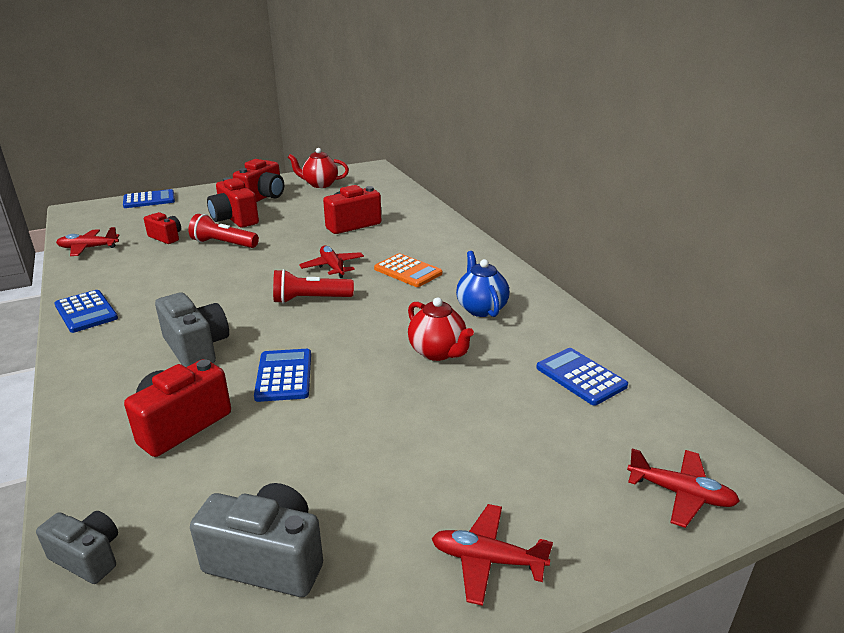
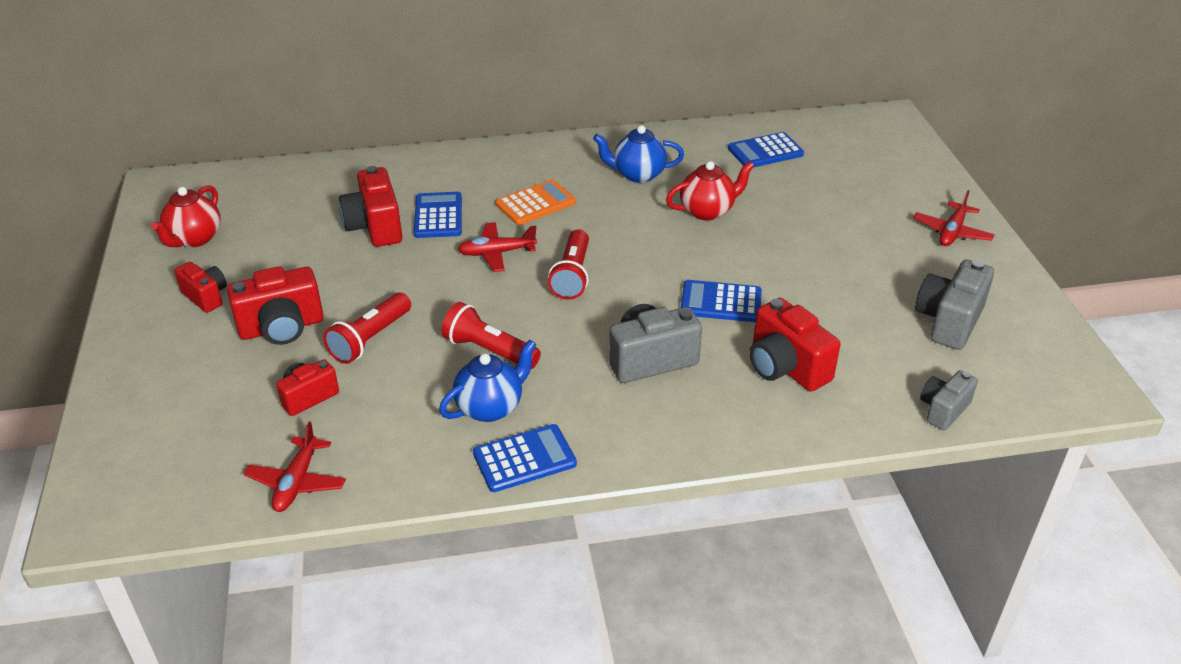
camera: 75 degrees left, 10 degrees up
blue calculator [123,189,175,208] -> blue calculator moved to [414,192,462,238]
red camera [233,159,284,202] -> red camera [174,262,227,313], size x0.62
red plane [627,448,740,528] -> none
none -> blue teapot [439,340,536,422]
none -> red flashlight [441,302,541,369]

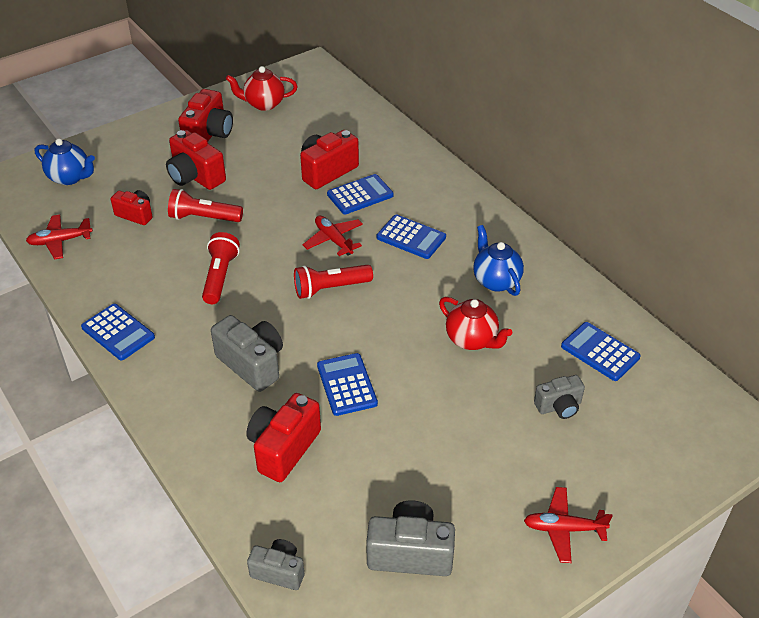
camera: 65 degrees right, 5 degrees up
red camera [174,262,227,313] -> red camera [178,89,233,141], size x1.61
blue teapot [439,340,536,422] -> blue teapot moved to [35,138,95,185]
orange calculator [496,179,576,225] -> blue calculator [377,215,446,259]
none -> grey camera [534,375,585,419]

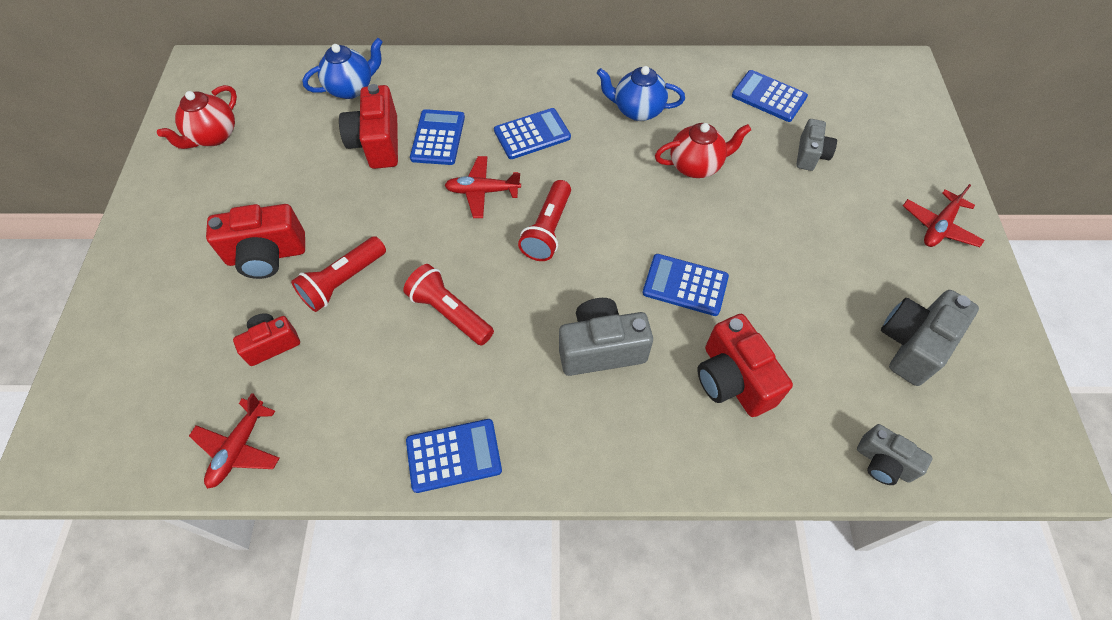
camera: 55 degrees left, 15 degrees up
blue teapot [35,138,95,185] -> blue teapot moved to [303,38,383,99]
red camera [178,89,233,141] -> none
grey camera [247,539,304,590] -> grey camera turned 105 degrees counterclockwise [857,424,933,485]
blue calculator [561,322,641,381] -> blue calculator turned 45 degrees clockwise [732,70,808,122]

